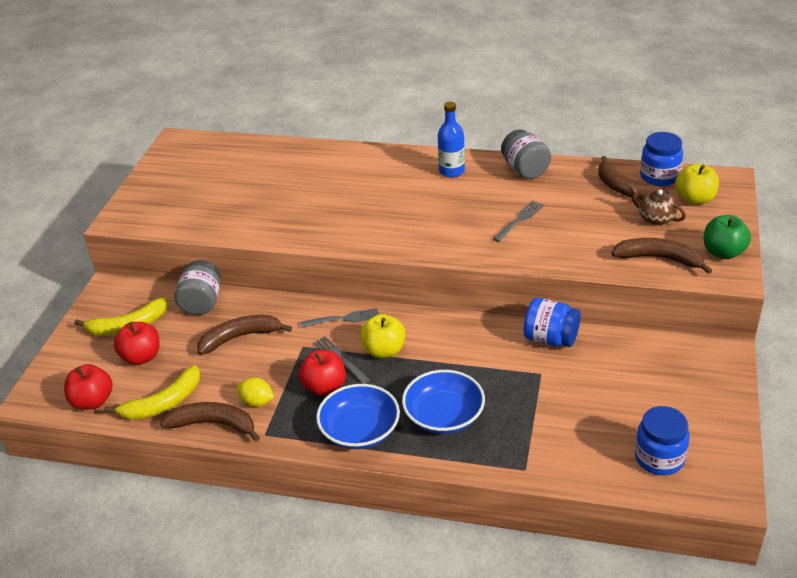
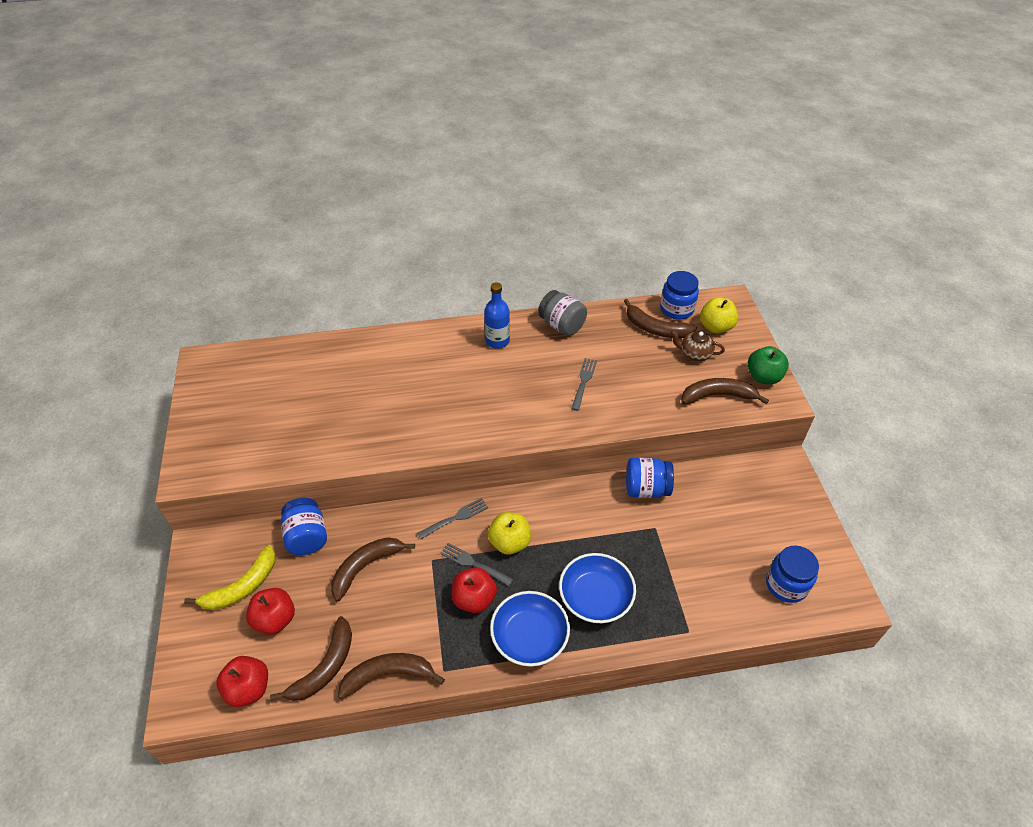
camera: 25 degrees left, 10 degrees up
yellow banana [104,365,200,420] -> brown banana [270,616,352,701]
grey jar [174,260,220,315] -> blue jar [281,498,327,555]
yellow lemon [237,377,274,407] -> none

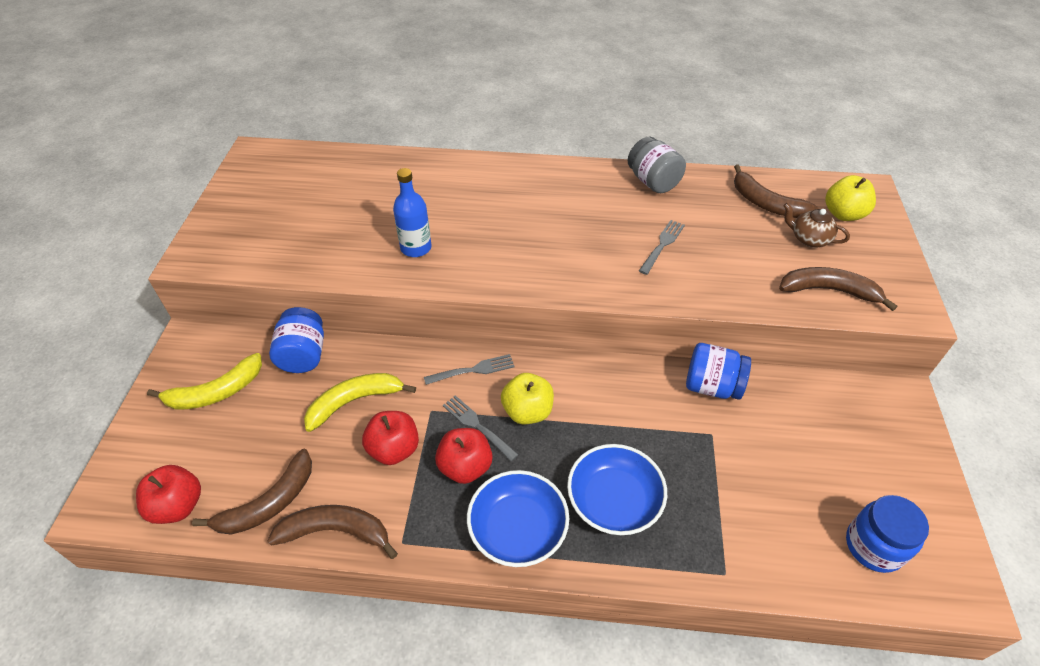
camera: 15 degrees right, 0 degrees up
red apple [246,588,295,635] -> red apple moved to [362,411,419,465]
brown banana [331,537,415,602] -> yellow banana [304,373,416,432]
blue bottle [484,282,510,349] -> blue bottle moved to [393,168,432,257]
blue jar [660,271,699,320] -> none
green apple [748,346,789,384] -> none

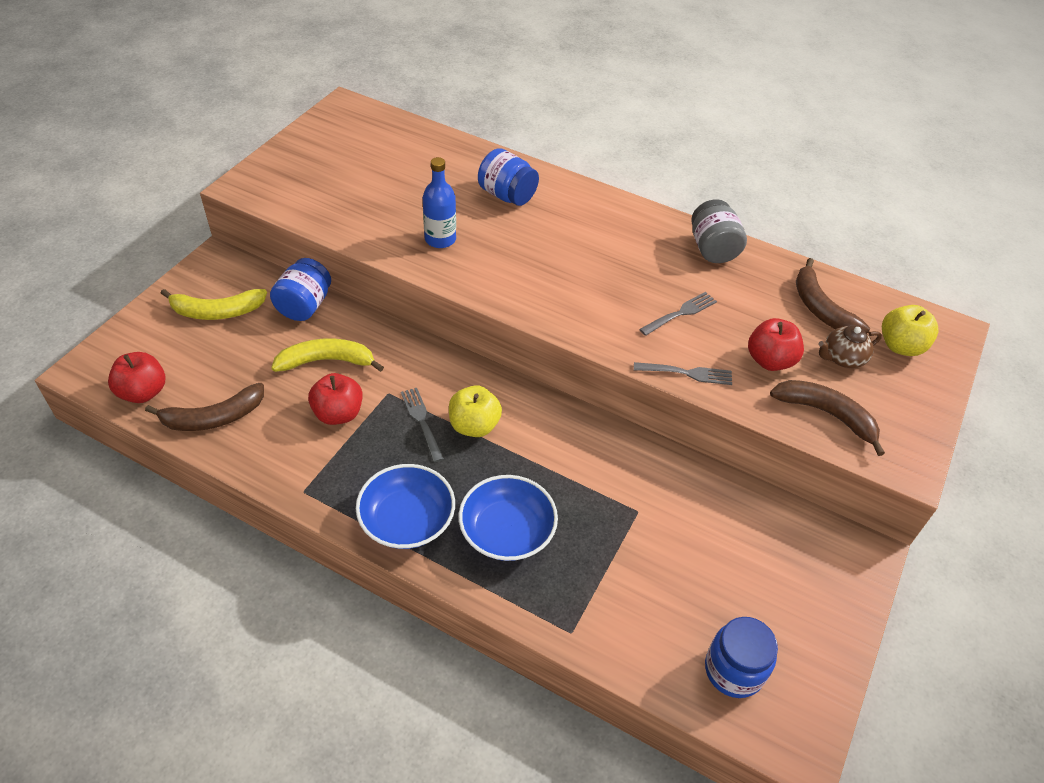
camera: 20 degrees right, 0 degrees up
brown banana [267,505,398,559] -> none
grey fork [424,354,515,385] -> grey fork moved to [634,362,732,385]
red apple [435,428,493,484] -> red apple moved to [748,318,804,371]
blue jar [686,343,751,400] -> blue jar moved to [478,148,539,206]
brown teapot [783,203,850,248] -> brown teapot turned 75 degrees counterclockwise [819,326,882,368]

